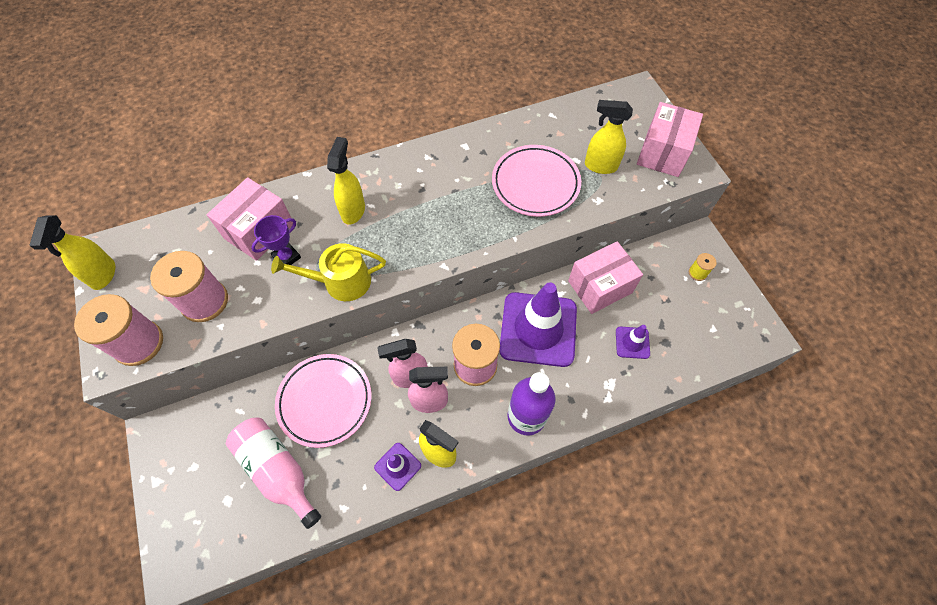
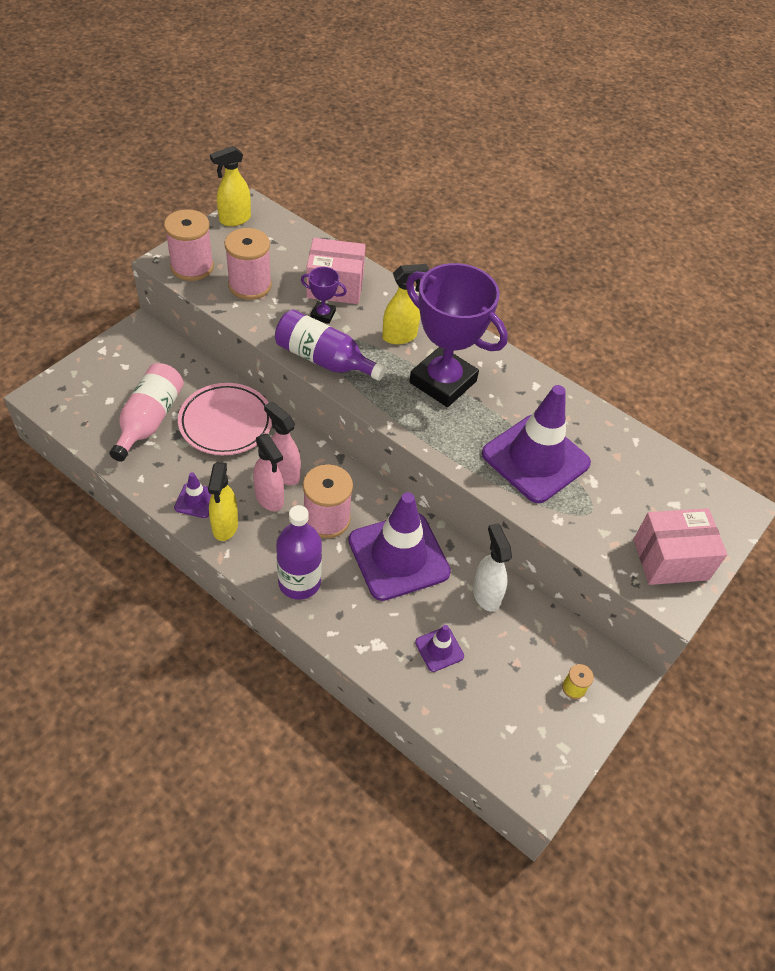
camera: 55 degrees right, 10 degrees down
yellow watering can [271,243,386,301] -> purple bottle [275,309,386,381]
pink plate [492,145,581,217] -> purple traffic cone [482,385,591,503]
pink box [568,241,643,314] -> white spray bottle [473,523,512,612]
yellow spray bottle [585,100,633,174] -> none
none -> purple trophy [406,263,508,407]

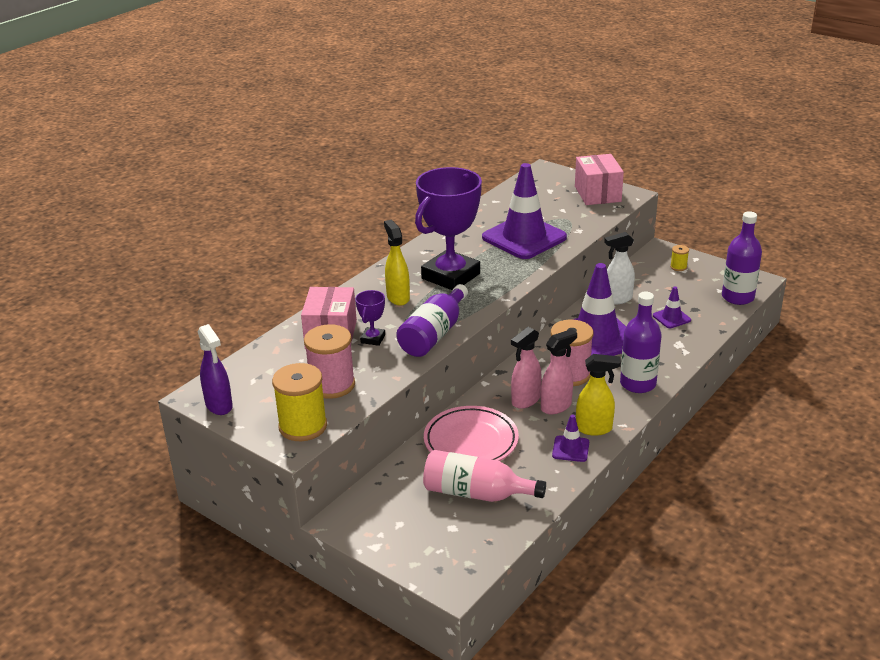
camera: 85 degrees left, 20 degrees down
pink spool [164,209,214,281] -> yellow spool [272,363,327,441]
yellow spray bottle [210,146,251,226] -> purple spray bottle [198,324,233,415]
none -> purple bottle [722,211,762,305]

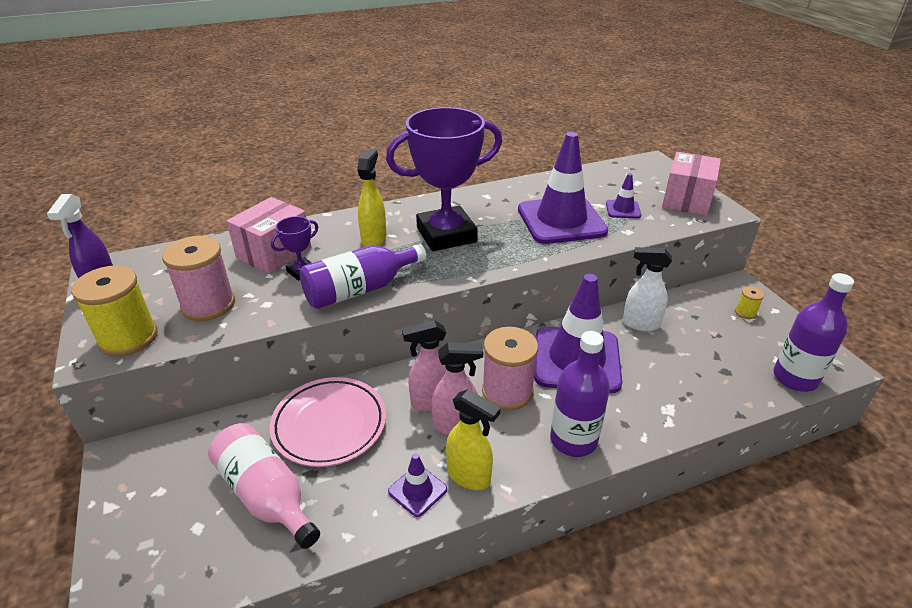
camera: 30 degrees right, 5 degrees up
purple traffic cone [653,286,691,328] -> purple traffic cone moved to [606,173,641,218]

